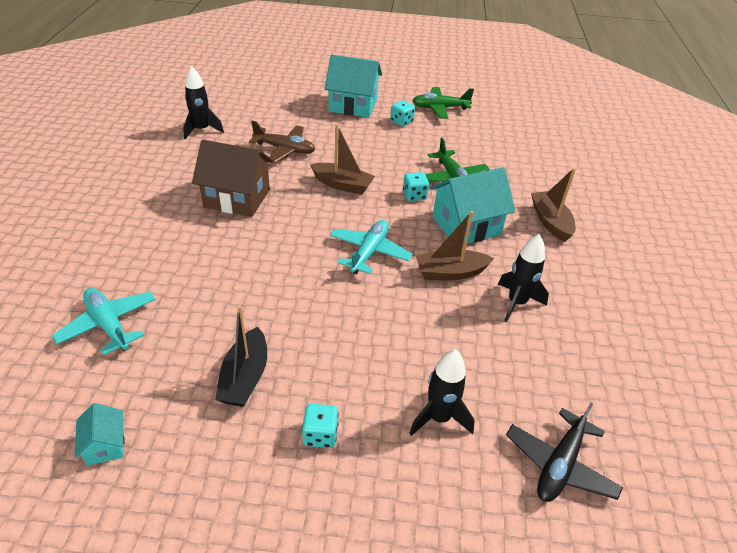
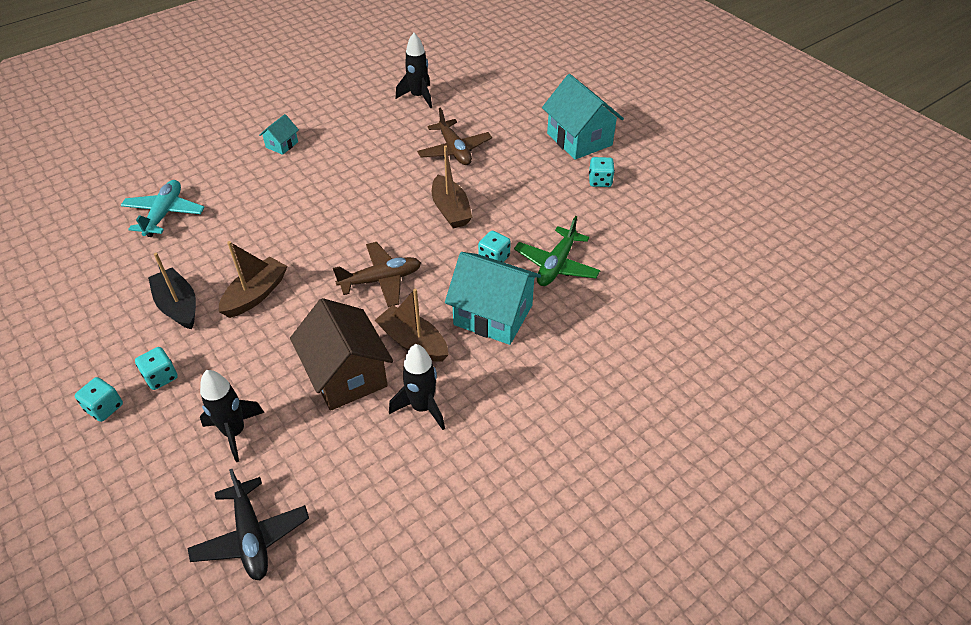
camera: 50 degrees right, 5 degrees up
turquoise house [74,403,125,466] -> turquoise house moved to [259,114,299,155]
brown house [192,140,273,217] -> brown house moved to [290,298,393,411]
black boat [215,305,267,407] -> black boat turned 90 degrees clockwise [148,253,196,329]
turquoise plane [330,220,412,274] -> brown plane [333,242,421,307]
green plane [412,87,474,119] -> none
black plane [506,402,623,502] -> black plane turned 105 degrees counterclockwise [188,469,309,580]
brown boat [531,168,576,242] -> brown boat moved to [219,241,288,318]
none -> turquoise dice [75,377,123,422]

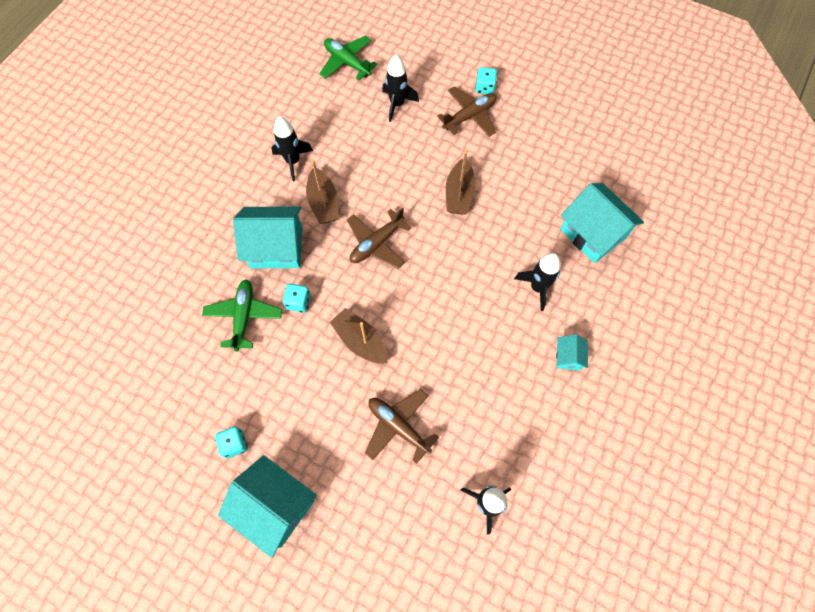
camera: 155 degrees right, 20 degrees up
turquoise plane [121,180,205,237] -> turquoise house [560,183,644,263]
turquoise dice [135,347,178,390] -> brown plane [437,86,496,137]
black boat [148,253,196,329] -> none
black plane [188,469,309,580] -> green plane [319,35,378,80]
brown house [290,298,393,411] -> none
brown boat [375,289,448,362] -> brown boat turned 60 degrees clockwise [306,159,339,224]
none -> black rocket [514,253,561,311]

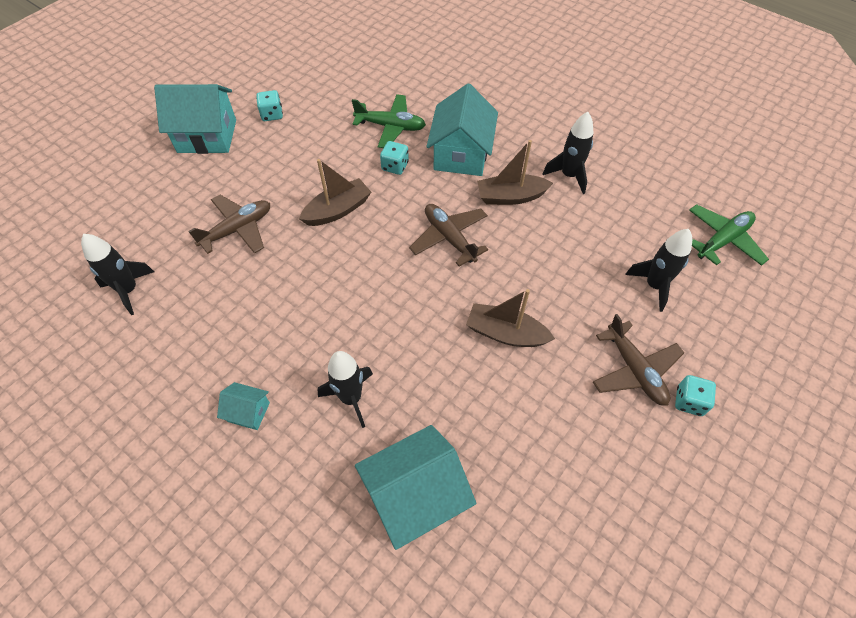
camera: 100 degrees right, 10 degrees down
turquoise house [218,455,317,558] -> turquoise house turned 45 degrees clockwise [154,84,236,154]

